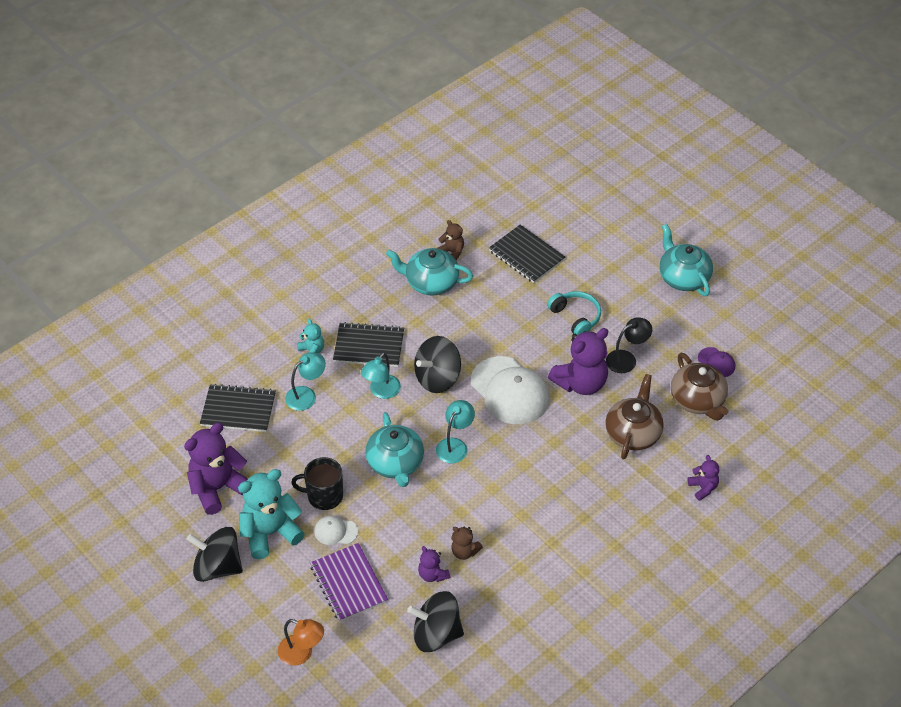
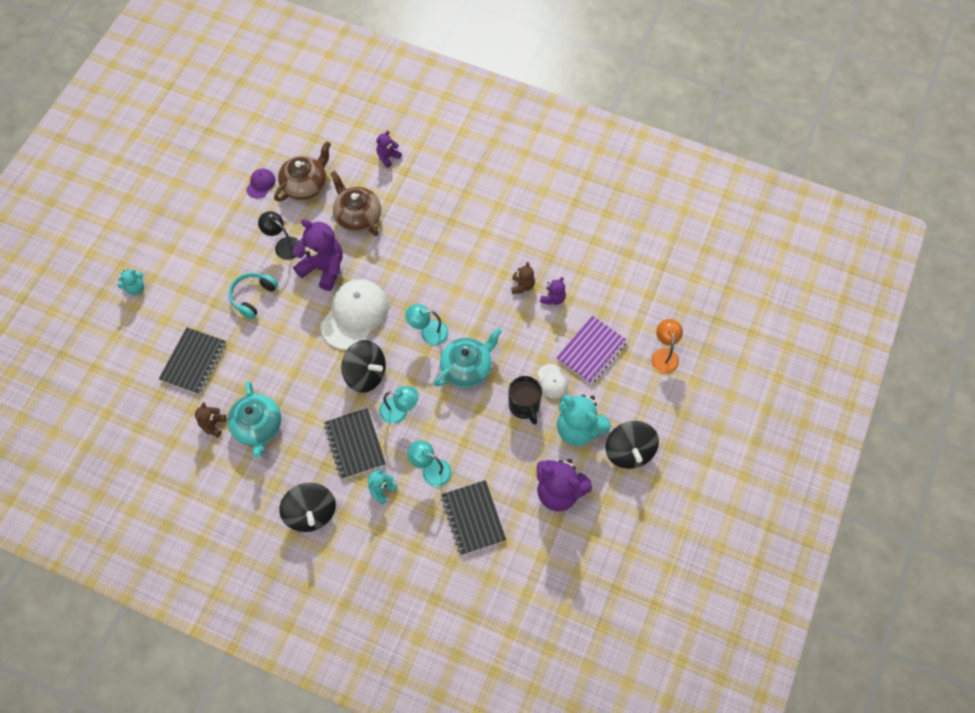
camera: 115 degrees left, 15 degrees up
black spinning top [407,591,464,652] -> black spinning top moved to [279,483,336,532]
brown teapot [605,374,664,459] -> brown teapot turned 60 degrees clockwise [330,171,381,236]
turquoise teapot [659,224,713,296] -> none
none -> turquoise teddy bear [118,269,144,295]

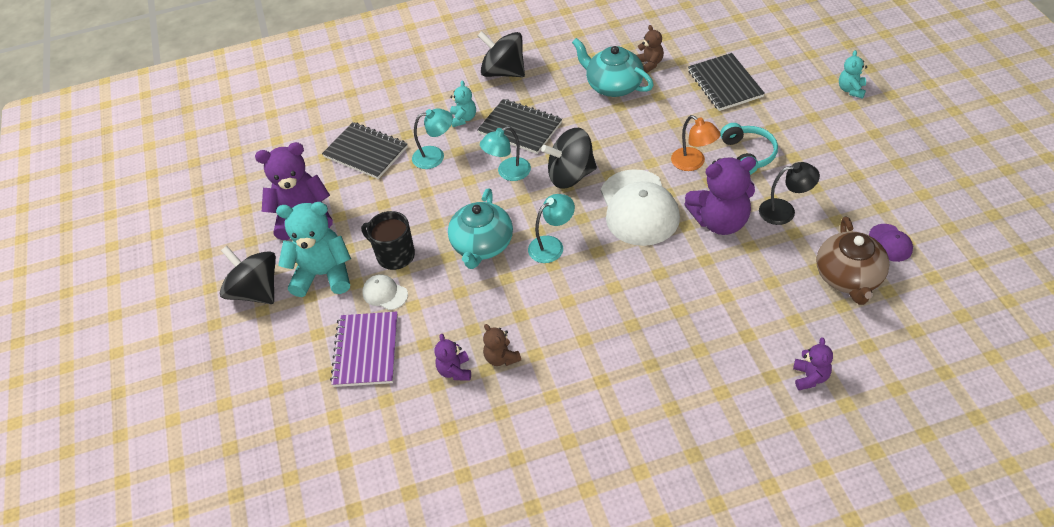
camera: 145 degrees right, 15 degrees down
brown teapot [330,171,381,236] -> none
orange lamp [651,319,683,374] -> orange lamp moved to [671,115,721,171]

